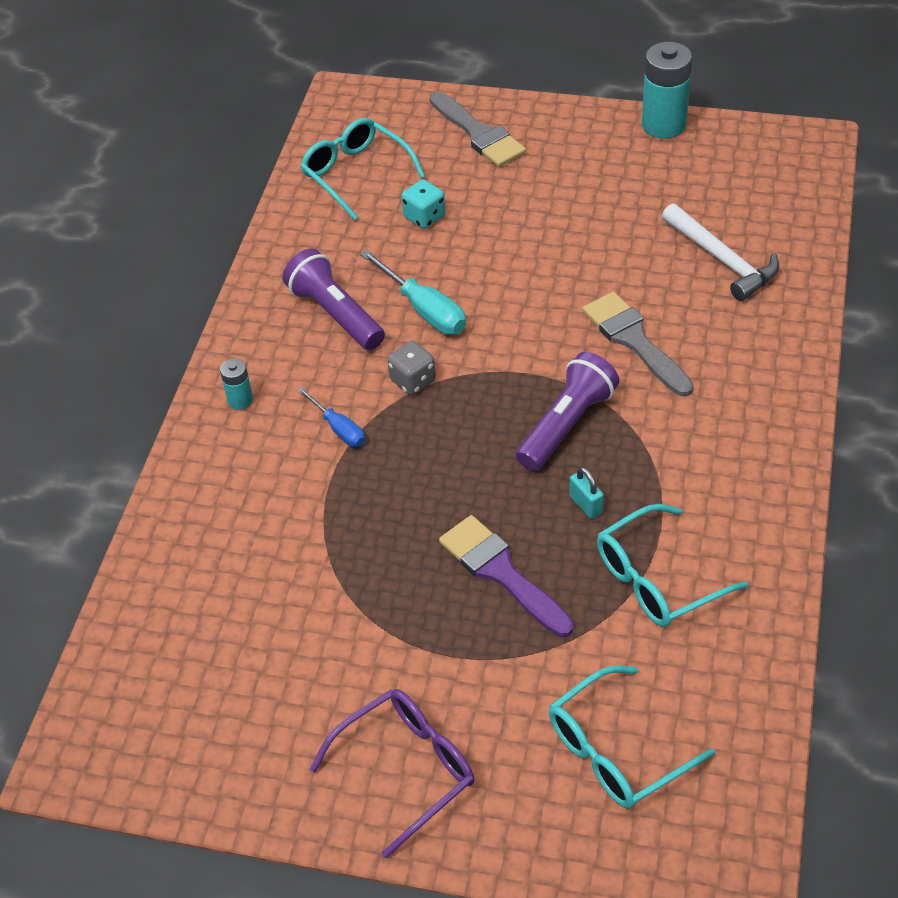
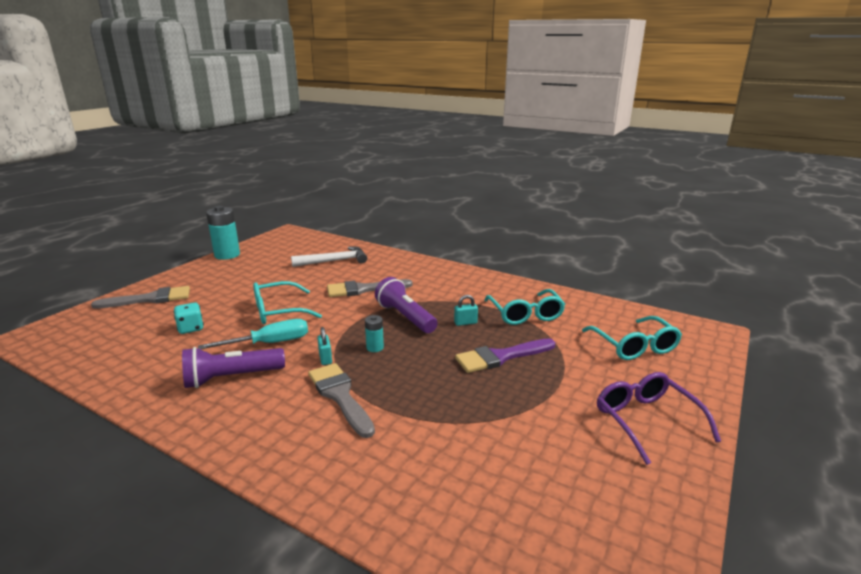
camera: 75 degrees left, 25 degrees down
turquoise battery [220,359,253,410] -> turquoise battery moved to [365,315,384,352]
blue screwdriver [297,387,365,447] -> grey brush [308,363,375,438]
turquoise glasses [300,118,425,220] -> turquoise glasses moved to [253,281,322,324]
grey dice [387,341,436,395] -> turquoise padlock [317,327,332,365]

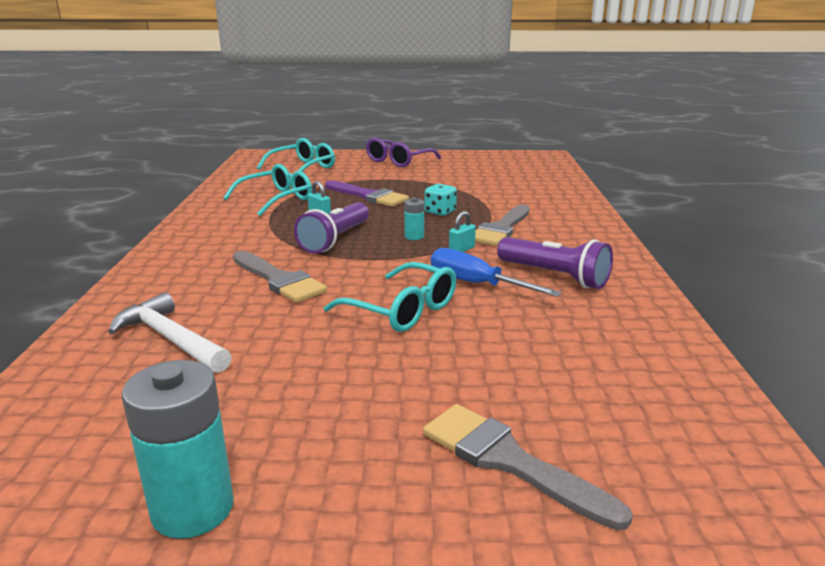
camera: 120 degrees left, 0 degrees up
turquoise dice [174,303,204,334] -> turquoise dice moved to [424,184,457,216]
turquoise screwdriver [198,319,308,349] -> blue screwdriver [431,248,562,297]

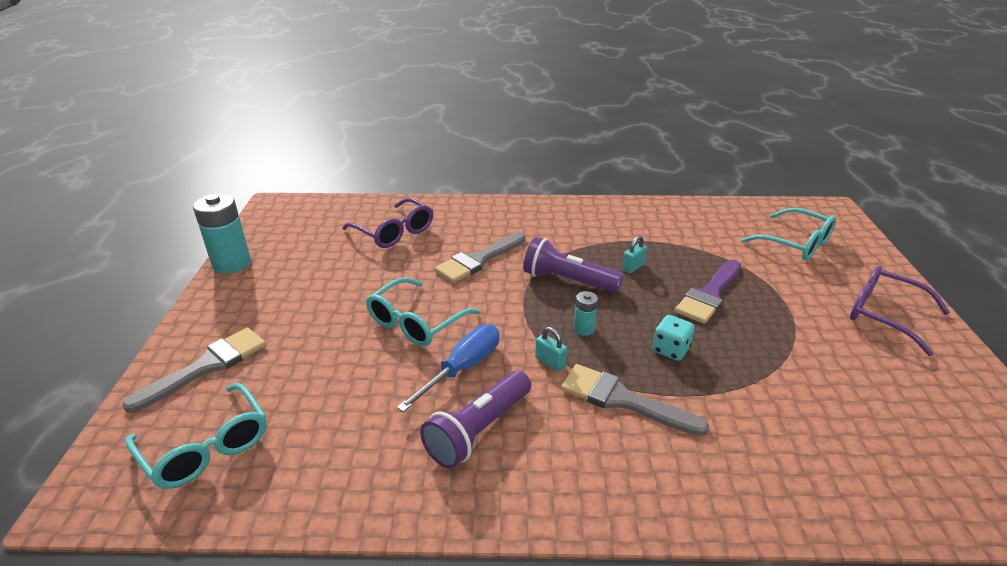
camera: 90 degrees right, 10 degrees up
white hammer [108,292,232,373] -> purple glasses [342,198,433,248]
turquoise glasses [223,164,312,216] -> turquoise glasses moved to [125,383,267,489]

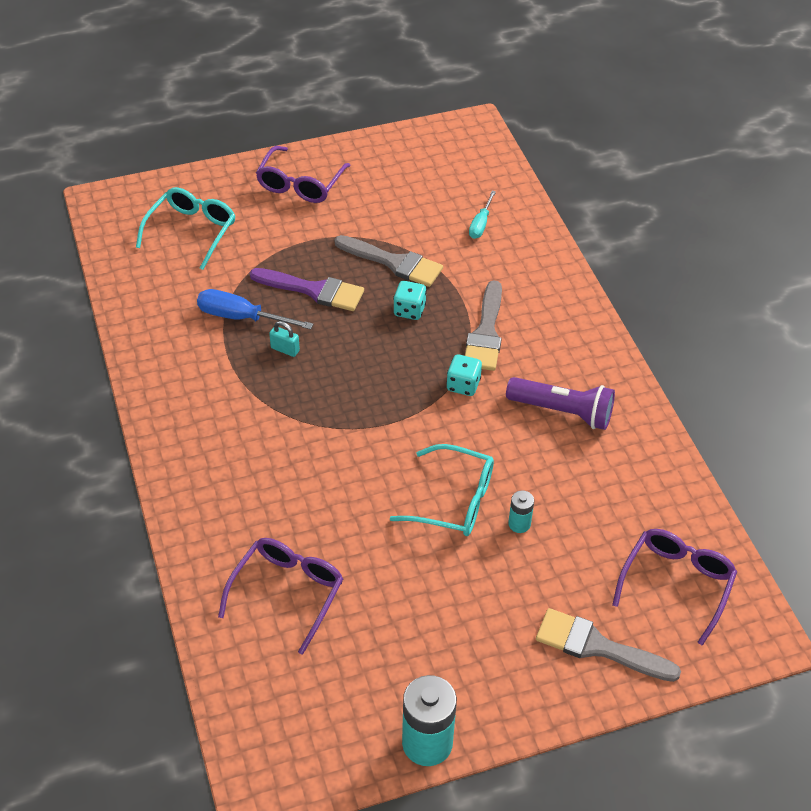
camera: 110 degrees left, 15 degrees up
turquoise glasses [125,383,267,489] -> purple glasses [612,529,737,646]
blue screwdriver [397,324,499,412] -> blue screwdriver moved to [197,289,314,330]
grey brush [435,232,526,283] -> grey brush moved to [334,235,443,287]
purple flashlight [523,237,623,293] -> none
turquoise padlock [535,327,567,372] -> turquoise dice [446,354,482,396]
turquoise battery [574,291,598,336] -> turquoise battery moved to [508,490,534,533]
none -> turquoise screwdriver [469,191,496,239]

